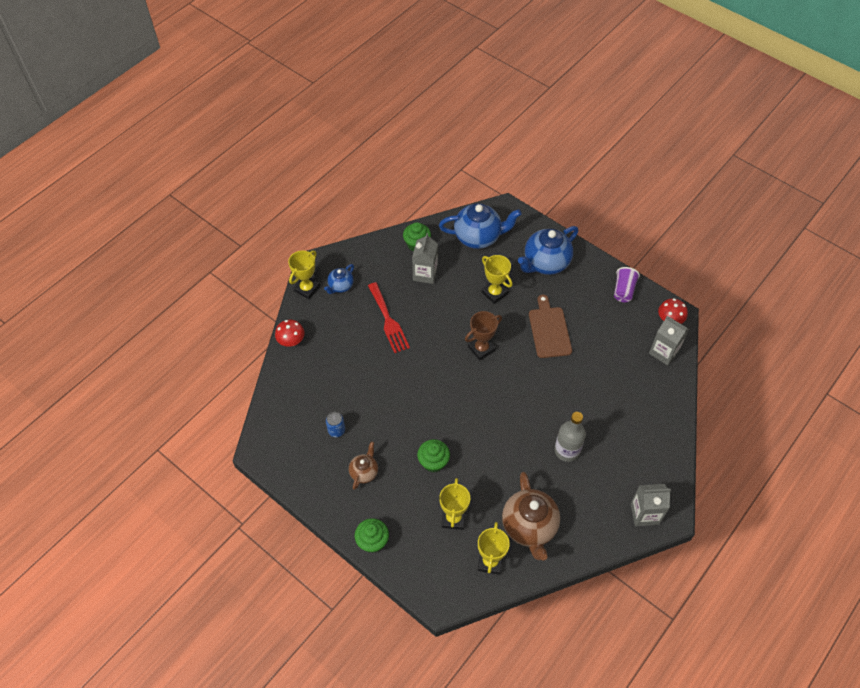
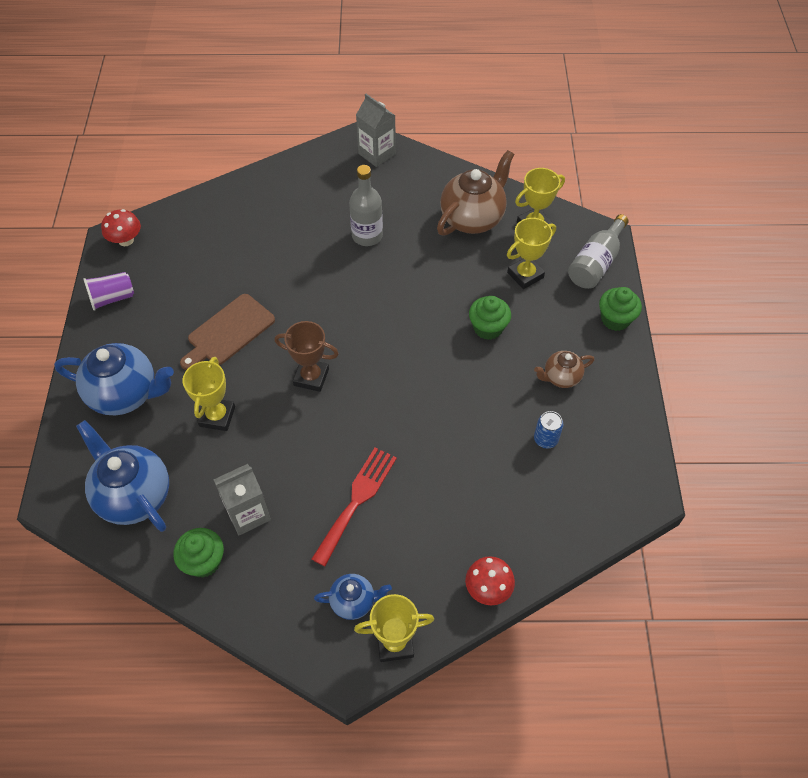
camera: 130 degrees left, 0 degrees up
grey carton [649,316,689,365] -> none
none -> grey bottle [568,214,629,289]

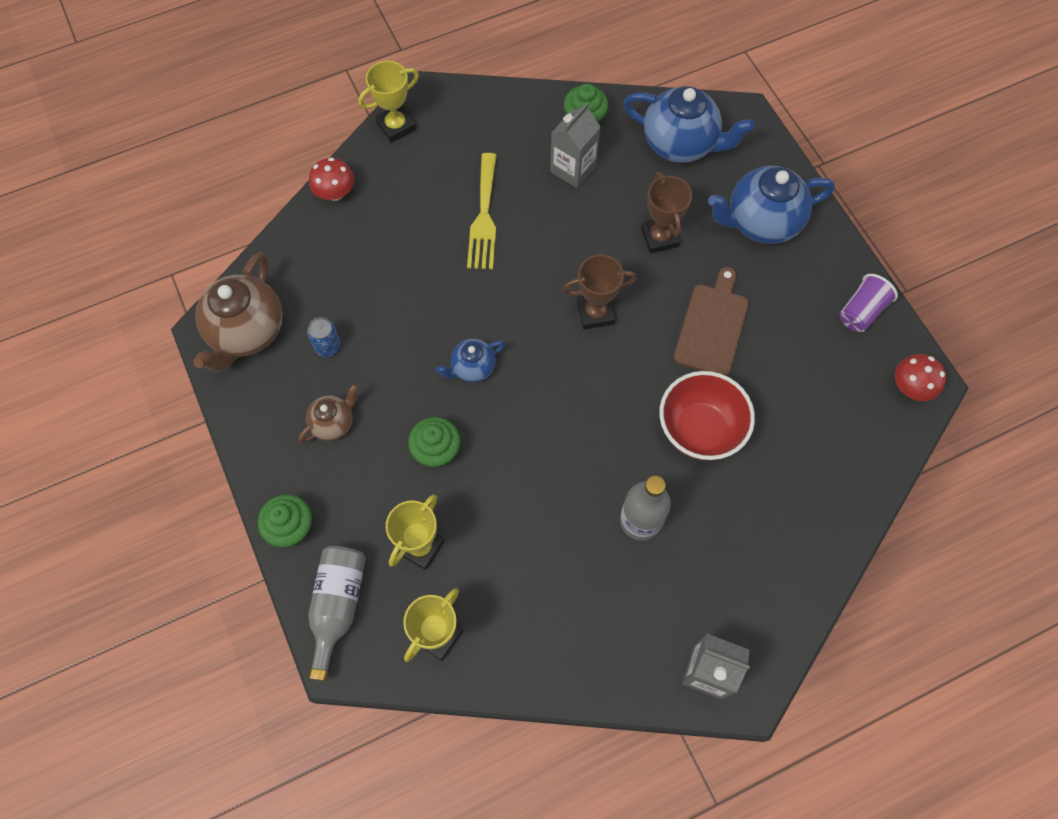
camera: 155 degrees right, 10 degrees up
yellow trophy [182,357,235,431] -> brown trophy [641,172,692,253]
red fork [312,447,397,566] -> yellow fork [467,153,497,269]
blue teapot [314,574,392,620] -> blue teapot moved to [436,339,506,383]
brown teapot [437,150,514,236] -> brown teapot moved to [193,252,283,372]
none -> red bowl [659,371,755,460]

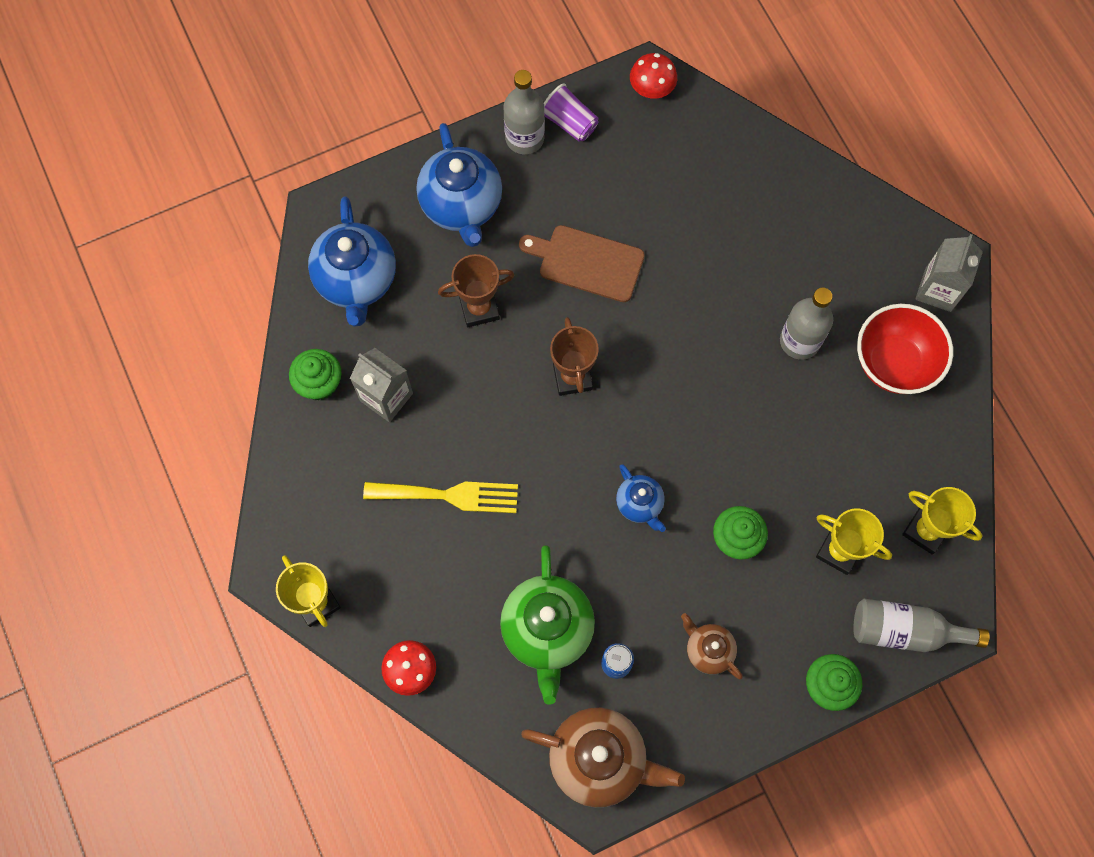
camera: 90 degrees left, 5 degrees up
blue teapot [623,86,755,163] -> blue teapot turned 150 degrees clockwise [308,196,396,327]
red bowl [659,371,755,460] -> red bowl moved to [857,304,953,394]
none -> green teapot [500,545,595,705]
none -> grey bottle [503,70,545,154]

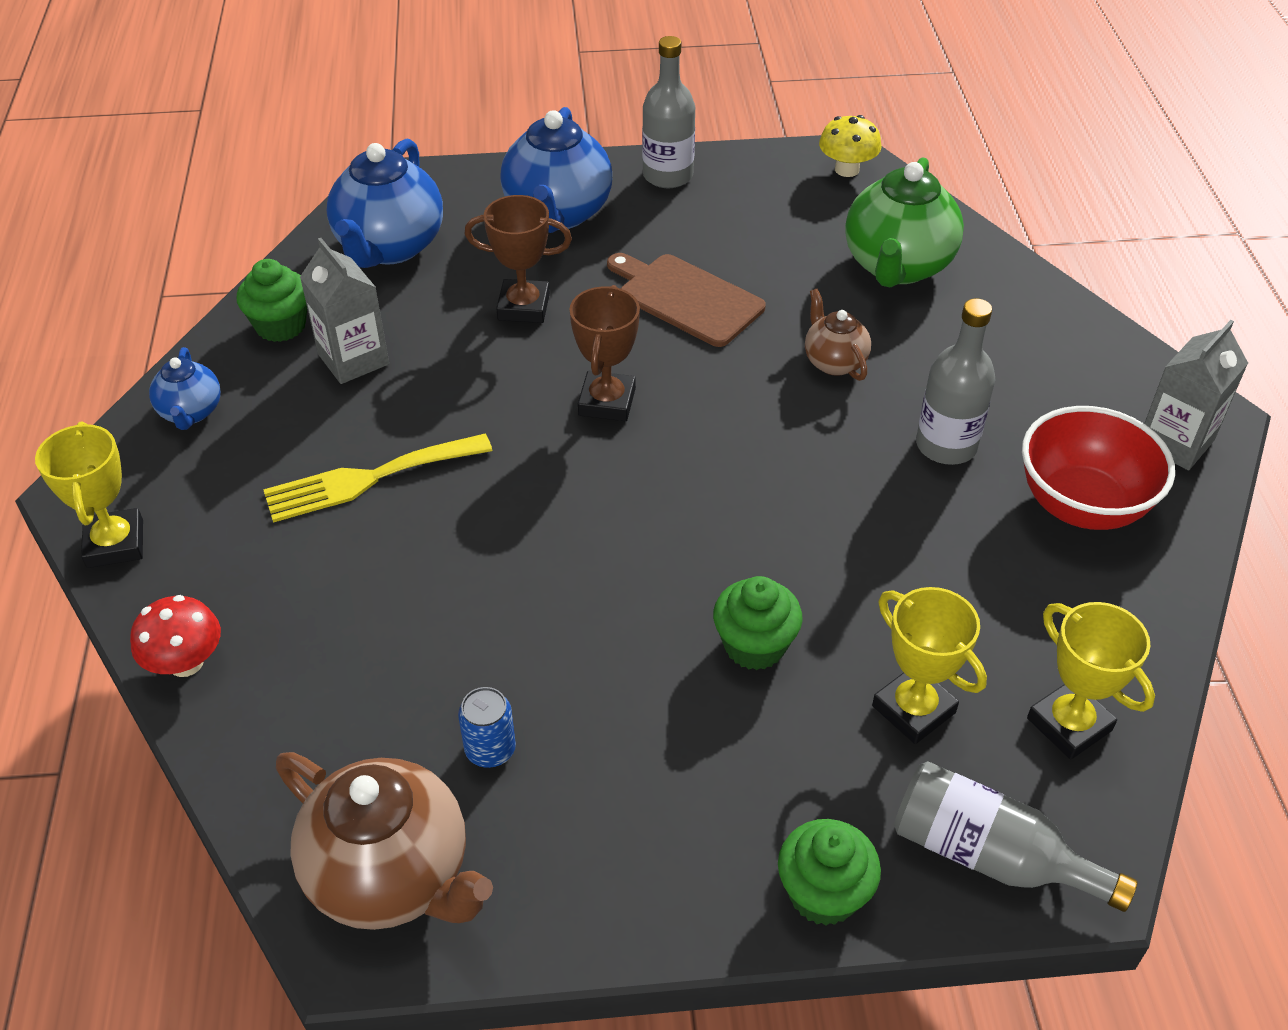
camera: 20 degrees right, 25 degrees down
yellow fork [363,482,518,513] -> yellow fork turned 135 degrees clockwise [263,434,493,523]
green teapot [500,545,595,705] -> green teapot moved to [845,157,964,287]
purple cup [544,83,599,142] -> none
blue teapot [616,464,666,532] -> blue teapot moved to [149,347,221,430]
red mushroom [630,53,677,99] -> yellow mushroom [819,115,881,177]
brown teapot [681,613,743,679] -> brown teapot moved to [805,289,871,381]

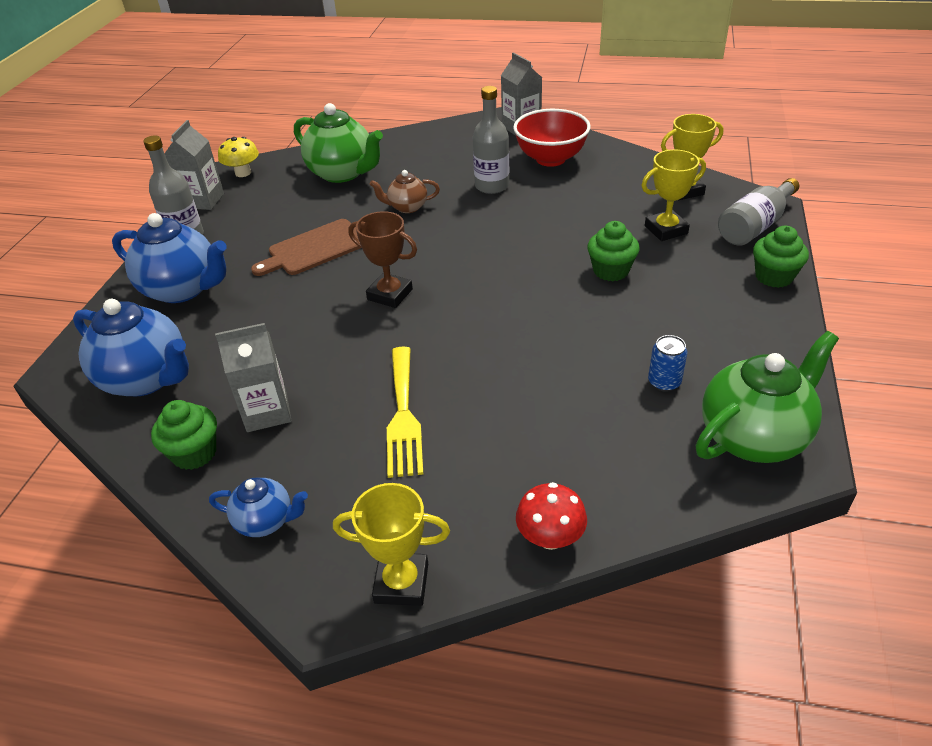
camera: 70 degrees left, 5 degrees down
brown teapot [276,752,493,930] -> green teapot [696,331,839,463]
brown trophy [465,195,572,323] -> none
none -> grey carton [164,120,224,210]

